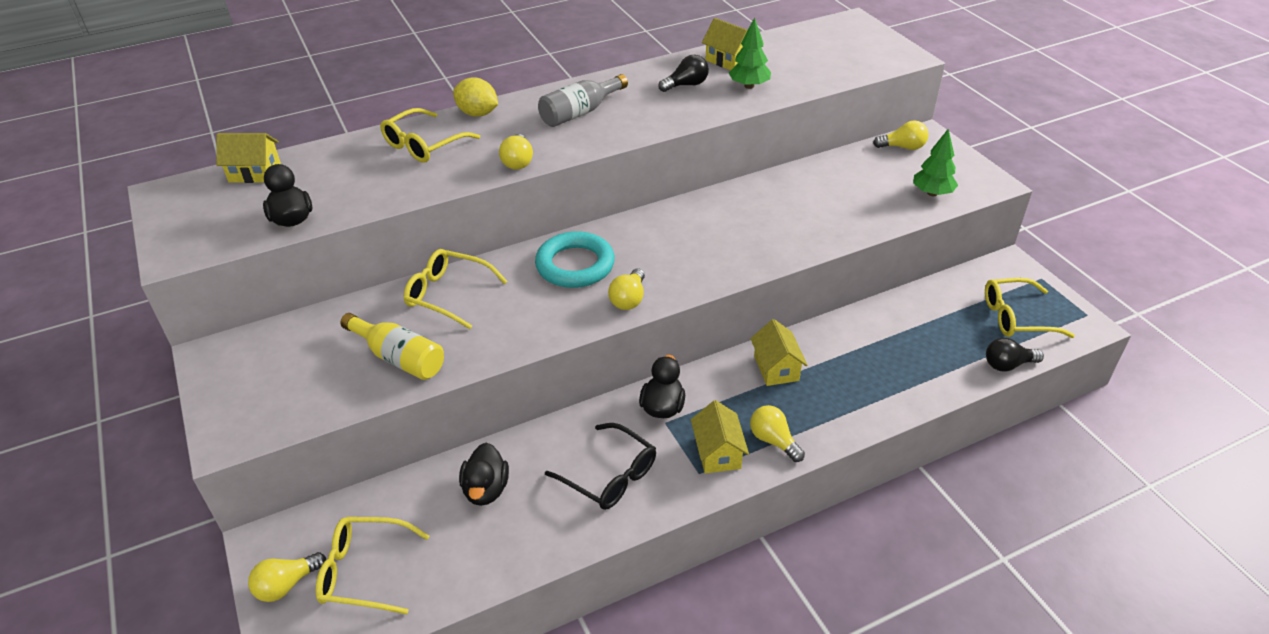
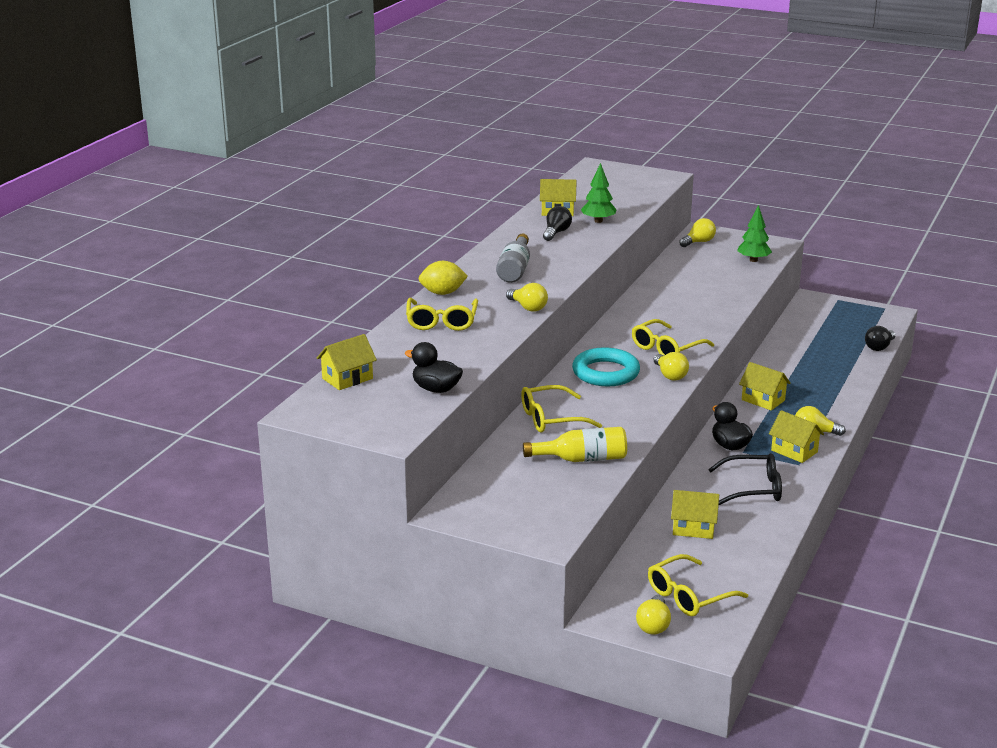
camera: 40 degrees left, 15 degrees down
black duck [459,443,509,506] -> yellow house [671,490,719,539]
yellow glasses [985,278,1075,338] -> yellow glasses moved to [632,319,714,356]

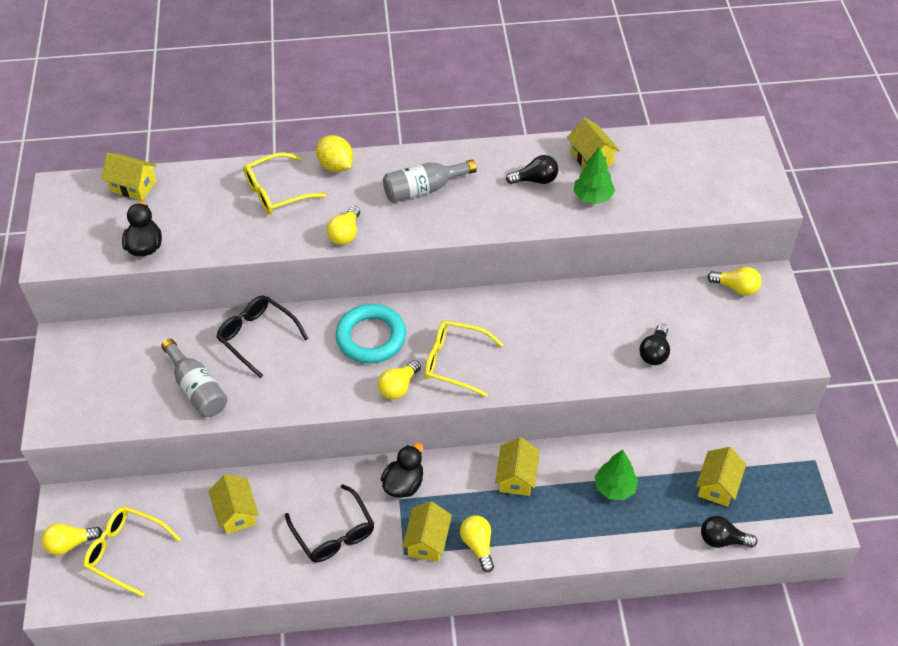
camera: 60 degrees right, 25 degrees up
yellow glasses [521,385,602,433] -> black glasses [216,296,309,378]
yellow bottle [523,427,627,462] -> grey bottle [161,339,227,417]
green tree [737,205,772,262] -> green tree moved to [595,450,638,500]
none -> black light bulb [639,324,670,365]
none -> yellow house [696,447,746,507]

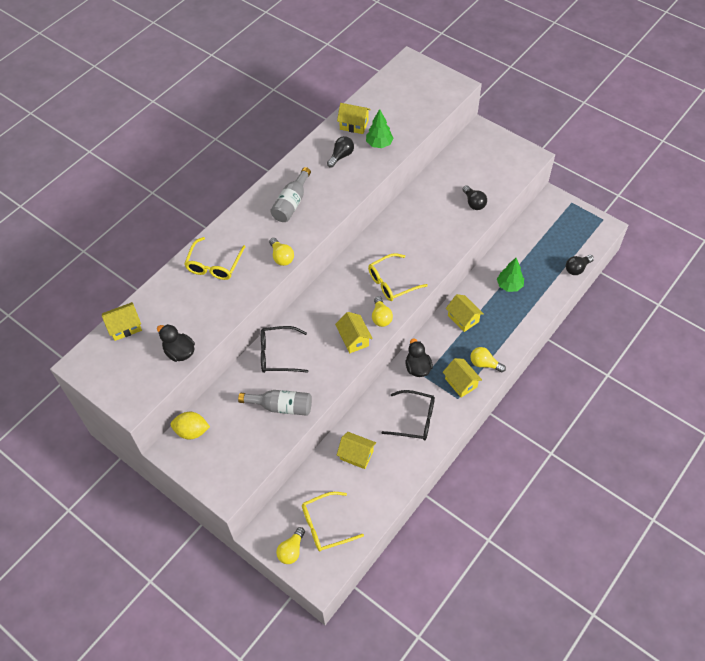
camera: 45 degrees left, 5 degrees up
yellow lemon [316,135,353,172] -> yellow lemon moved to [171,412,210,439]
turquoise ring [336,304,406,364] -> none
yellow house [696,447,746,507] -> yellow house moved to [335,312,373,353]
yellow light bulb [707,267,761,296] -> none

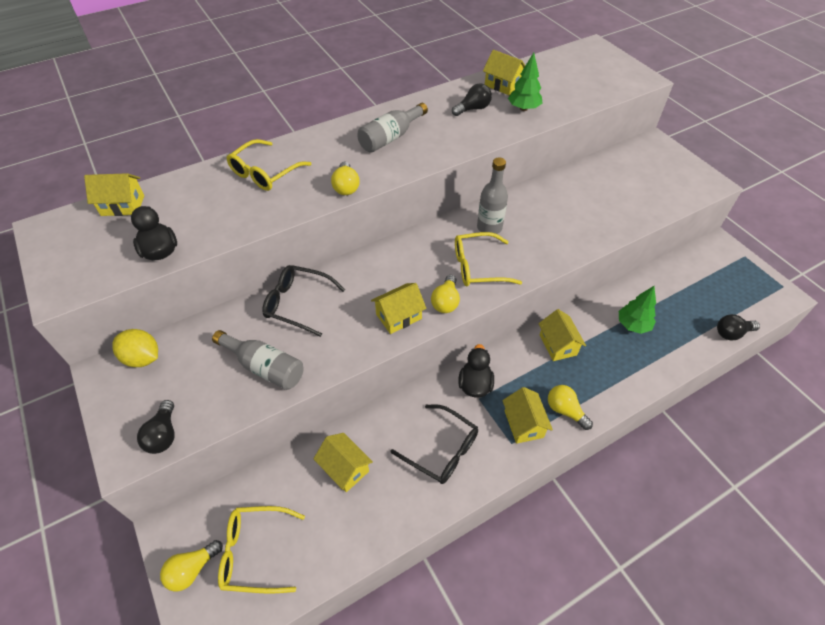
camera: 20 degrees right, 5 degrees down
yellow house [335,312,373,353] -> yellow house turned 60 degrees clockwise [371,283,426,334]
black light bulb [462,185,487,210] -> black light bulb moved to [137,400,175,454]
none -> grey bottle [477,157,508,234]

